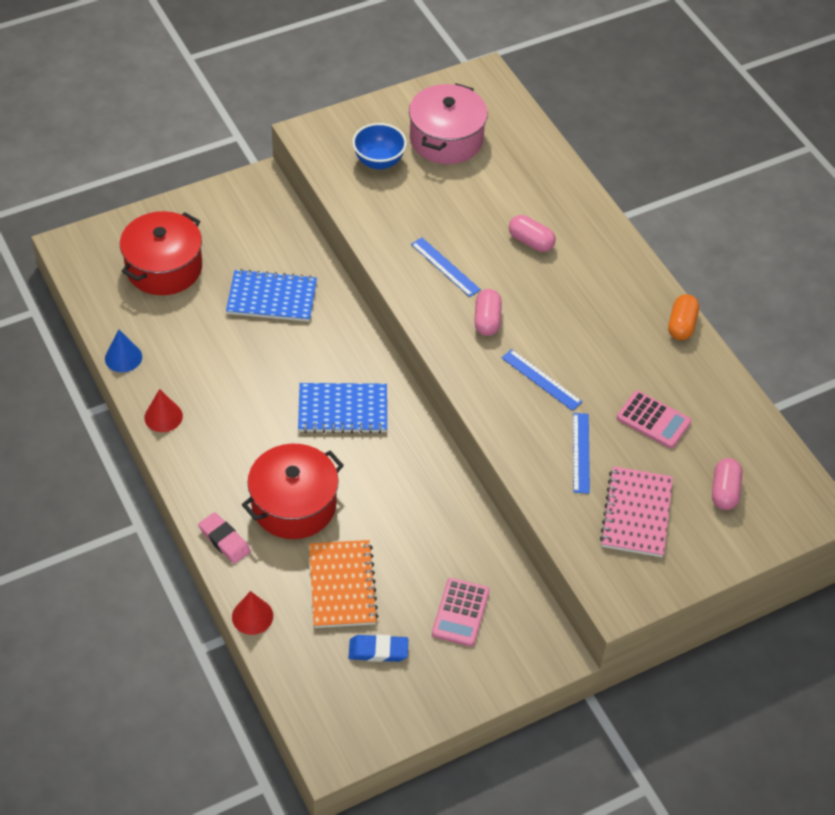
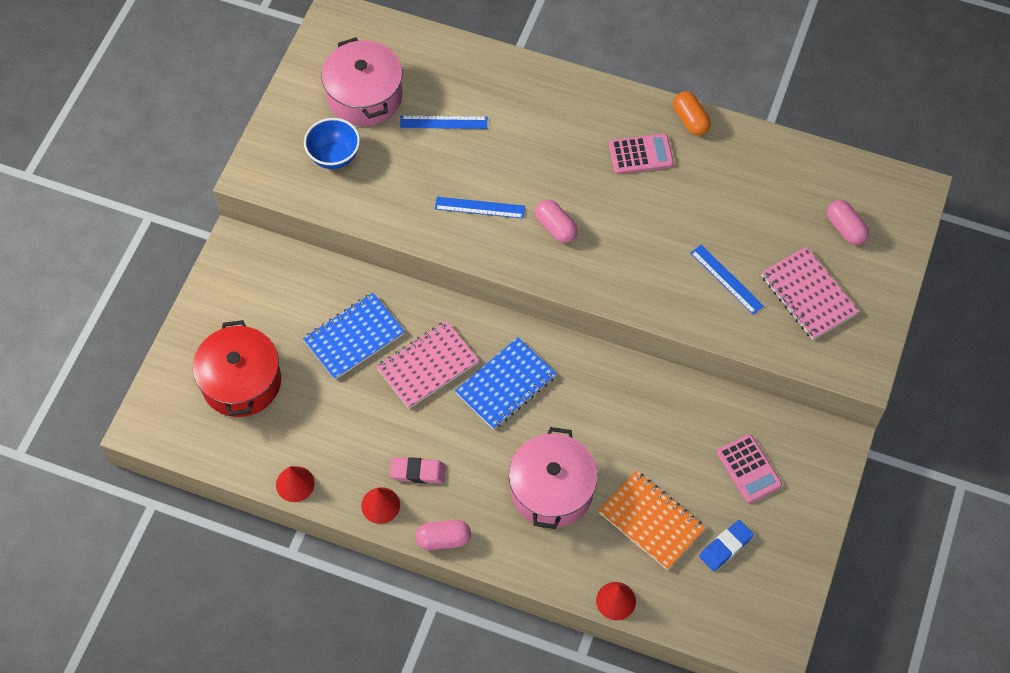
camera: 40 degrees left, 10 degrees up
blue cone [105,330,142,372] -> red cone [276,466,315,502]
pink eraser [198,512,251,564] -> pink eraser moved to [390,457,446,484]
red pot [242,444,344,539] -> pink pot [509,427,598,529]
blue ruler [502,349,583,411] -> blue ruler moved to [400,116,487,129]
pink capsule [509,215,556,252] -> pink capsule moved to [415,520,471,550]
pink calculator [617,391,692,448] -> pink calculator moved to [609,133,674,174]
none -> pink notebook [376,321,479,409]

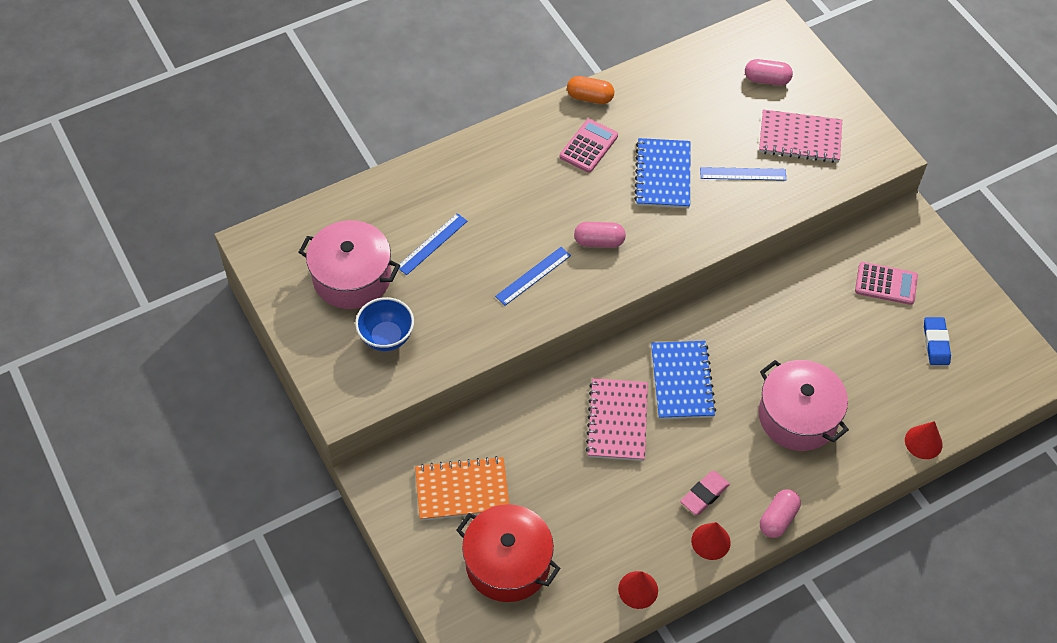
camera: 50 degrees left, 5 degrees down
blue notebook [303,293,405,380] -> blue notebook moved to [634,138,691,209]
orange notebook [598,471,706,570] -> orange notebook moved to [415,456,509,521]

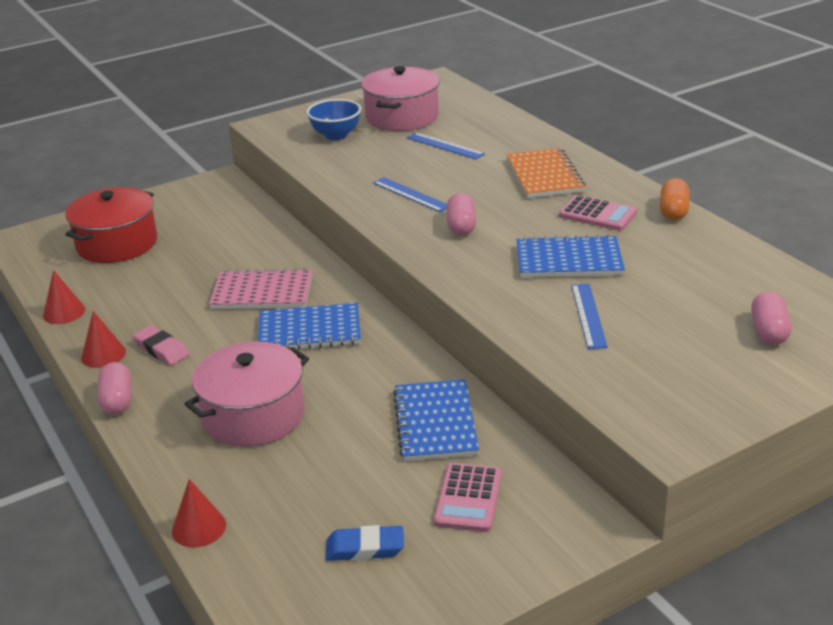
camera: 90 degrees right, 25 degrees down
orange notebook [415,456,509,521] -> orange notebook moved to [506,148,585,198]
pink notebook [759,110,842,163] -> none
pink capsule [760,489,801,538] -> pink capsule turned 45 degrees clockwise [98,362,131,415]
none -> blue notebook [393,379,479,461]

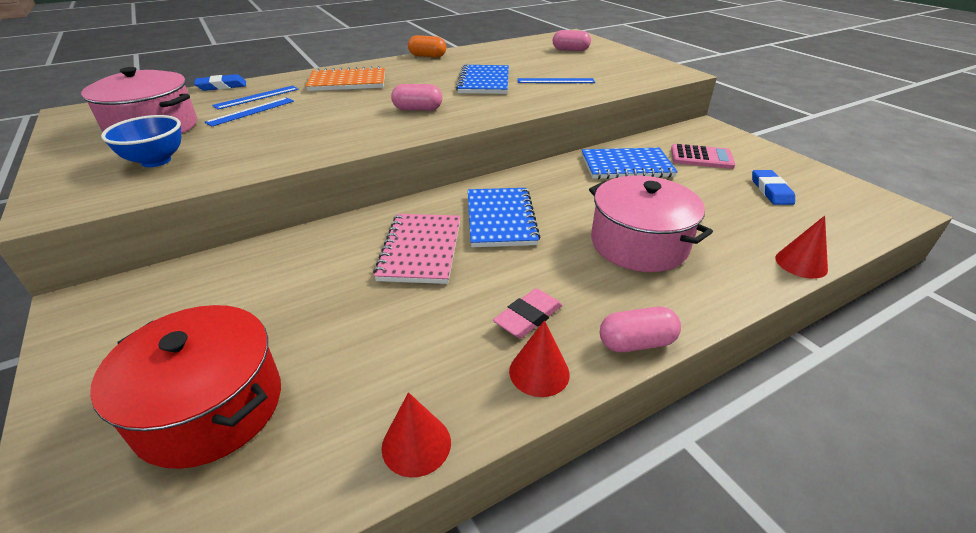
camera: 90 degrees left, 5 degrees up
blue ruler [373,177,447,212] -> blue ruler moved to [212,86,299,110]
pink calculator [559,195,637,231] -> none
none -> blue eraser [194,74,246,91]

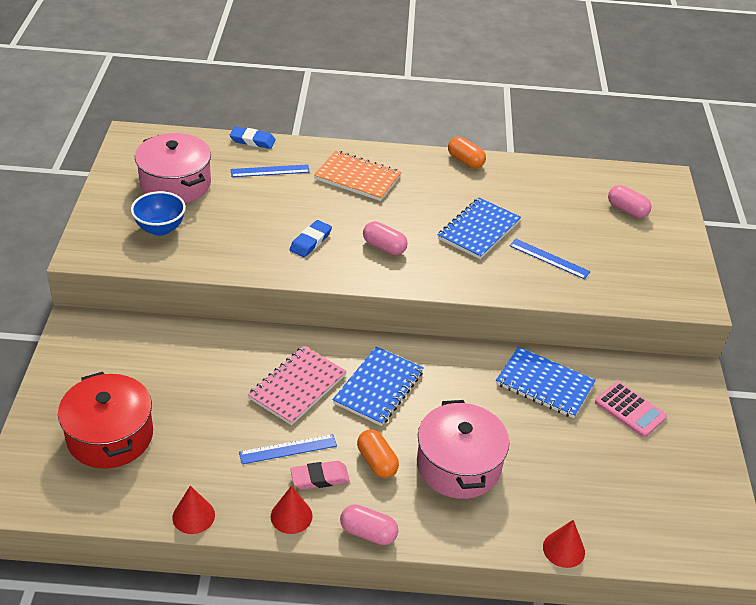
camera: 30 degrees right, 5 degrees up
blue ruler [205,97,294,127] -> blue ruler moved to [239,434,337,464]
blue eraser [752,170,795,205] -> blue eraser moved to [290,220,332,257]
none -> orange capsule [357,430,399,478]

